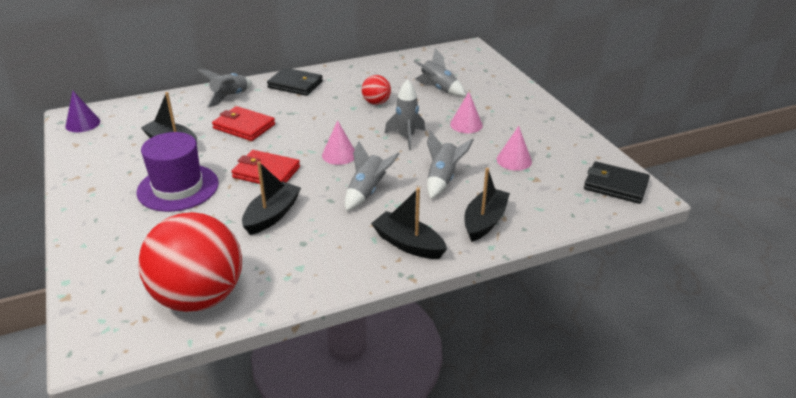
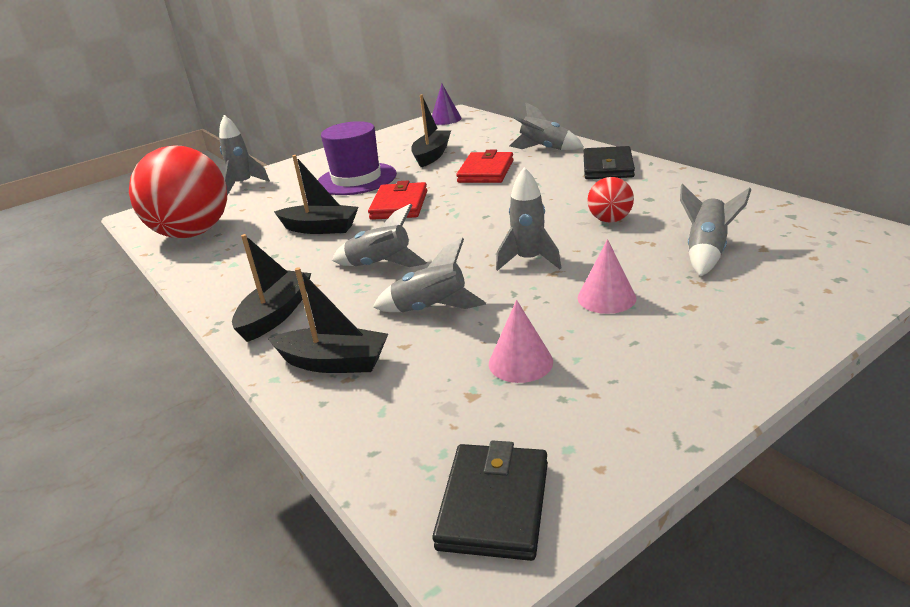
camera: 80 degrees right, 5 degrees down
pink cone [322,120,355,165] -> none
none -> grey rocket [219,115,270,195]

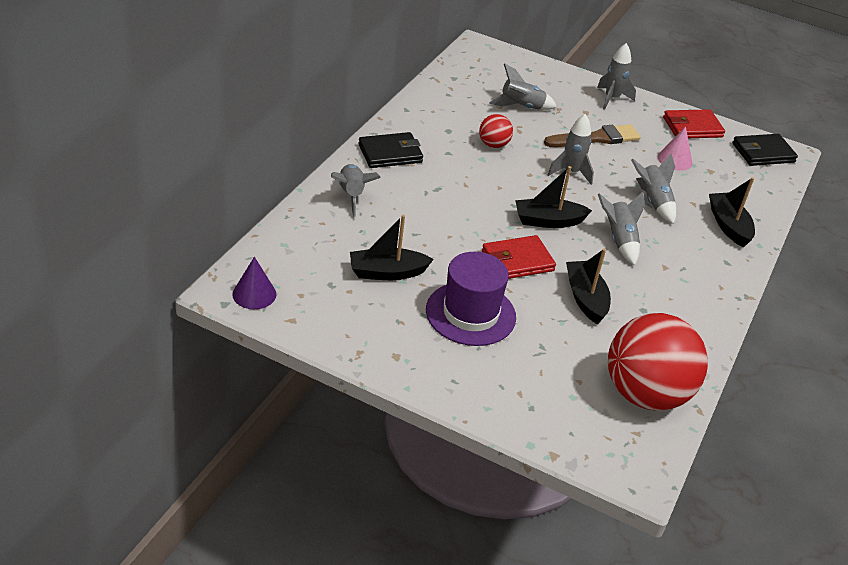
camera: 125 degrees left, 10 degrees up
grey rocket [219,115,270,195] -> grey rocket moved to [597,43,636,110]
black boat [232,234,311,342] -> black boat moved to [515,166,592,228]
red wallet [456,150,513,183] -> red wallet moved to [663,109,725,138]
pink cone [578,239,636,314] -> brown brush [544,124,641,147]

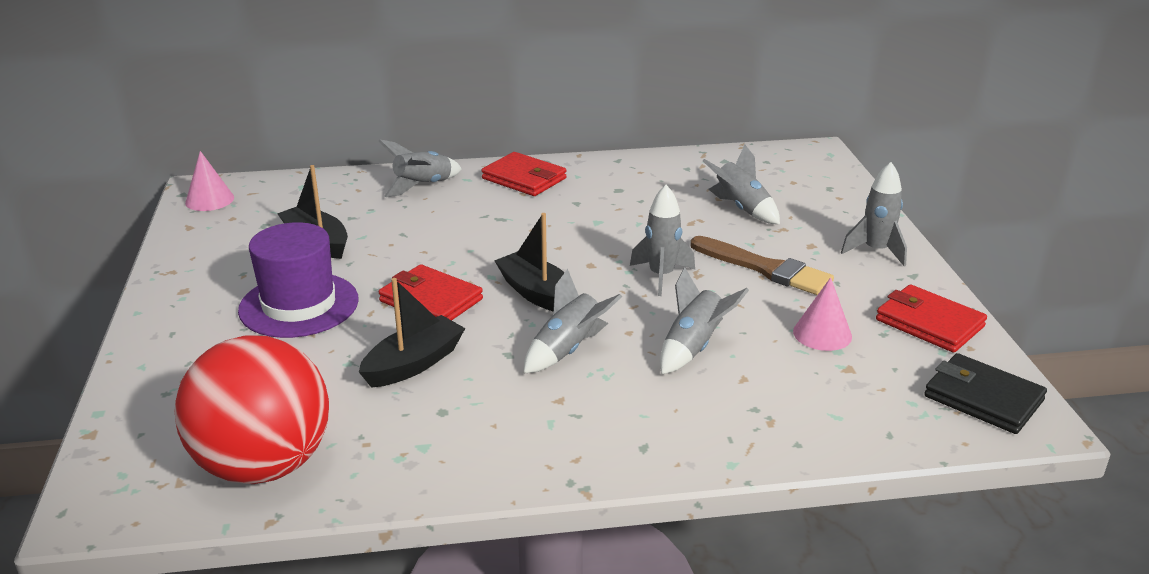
camera: 60 degrees right, 10 degrees down
purple cone [232,257,276,309] -> pink cone [185,151,234,211]
black wallet [358,132,423,168] -> red wallet [481,152,567,196]
red ball [479,114,513,148] -> none
black boat [709,177,755,247] -> none

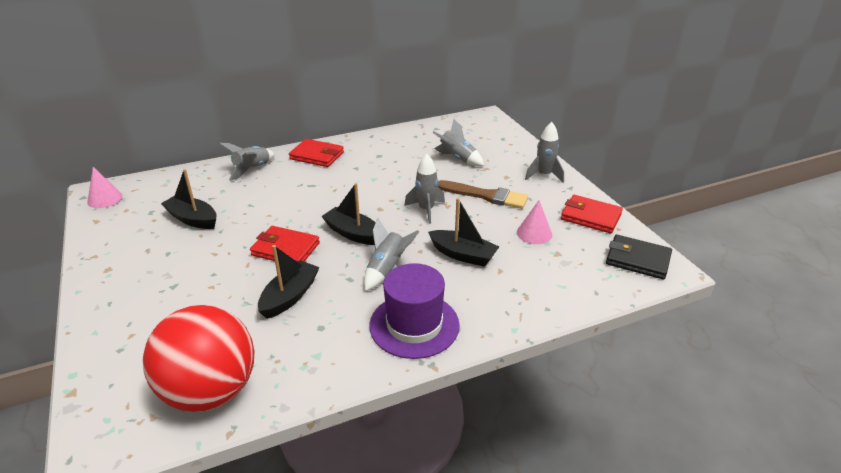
camera: 15 degrees left, 5 degrees up
purple hat [238,222,359,338] -> purple hat moved to [369,263,460,359]
grey rocket [660,267,749,374] -> black boat [428,198,499,267]

